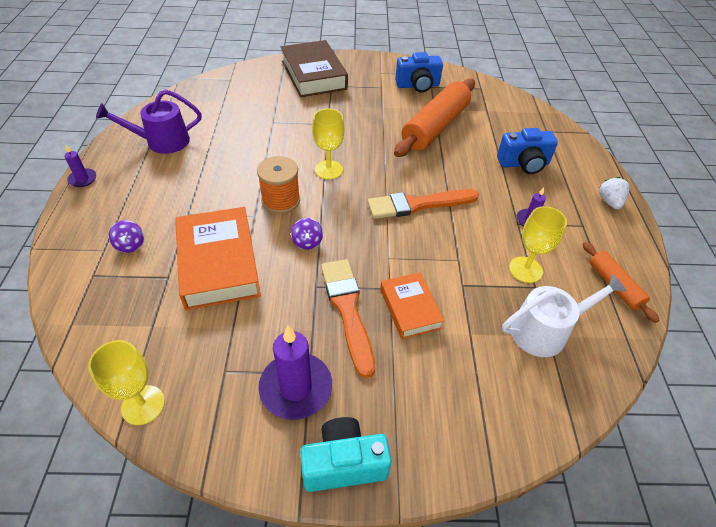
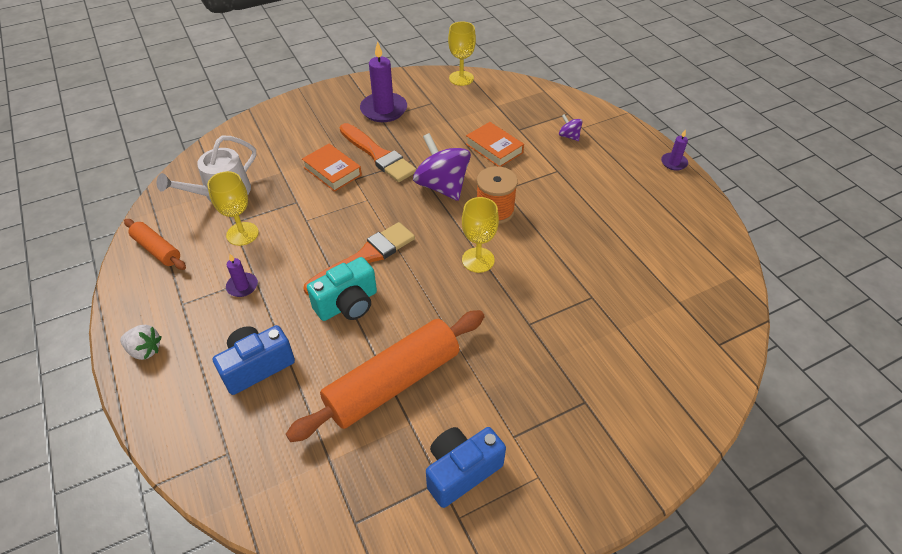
camera: 155 degrees right, 0 degrees up
purple watering can [96,89,201,154] -> none
orange book [175,207,261,310] -> orange book [466,122,524,167], size x0.58
brown book [281,40,348,97] -> none
purple spinning top [291,218,323,250] -> purple spinning top [413,133,471,201], size x2.16
turquoise camera [300,417,391,492] -> turquoise camera moved to [307,257,377,321]
orange rolling pin [394,78,475,157] -> orange rolling pin turned 45 degrees clockwise [286,310,485,442]
white strawberry [599,177,630,209] -> white strawberry turned 45 degrees counterclockwise [120,325,162,360]

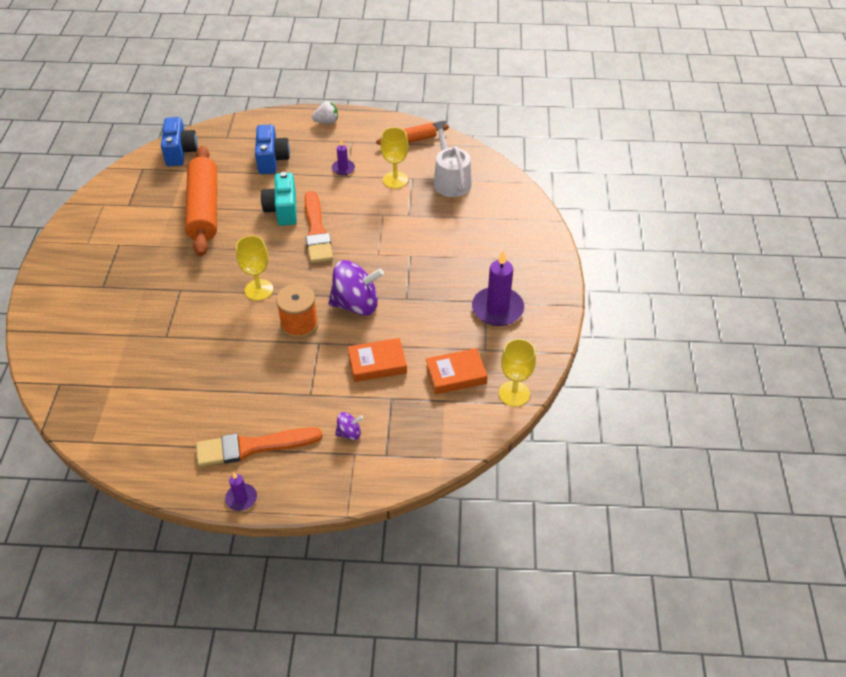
camera: 120 degrees right, 0 degrees up
white strawberry [120,325,162,360] -> white strawberry turned 150 degrees counterclockwise [312,101,338,124]
orange book [302,144,362,192] -> orange book moved to [426,348,488,394]
orange brush [340,123,417,182] -> orange brush moved to [196,427,322,467]
blue camera [426,427,506,508] -> blue camera moved to [161,117,198,166]

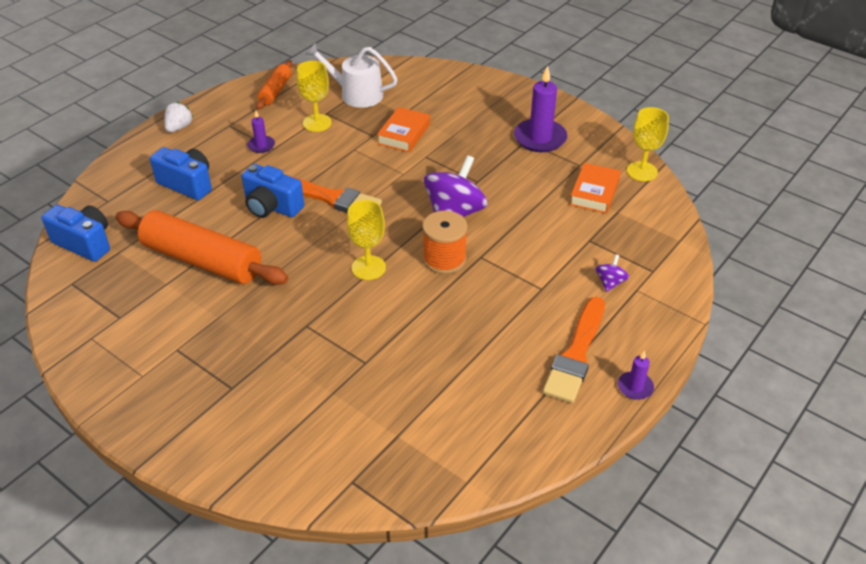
camera: 55 degrees left, 5 degrees down
turquoise camera [261,172,297,226] -> blue camera [242,164,304,218]
orange book [348,338,407,382] -> orange book moved to [377,107,430,152]

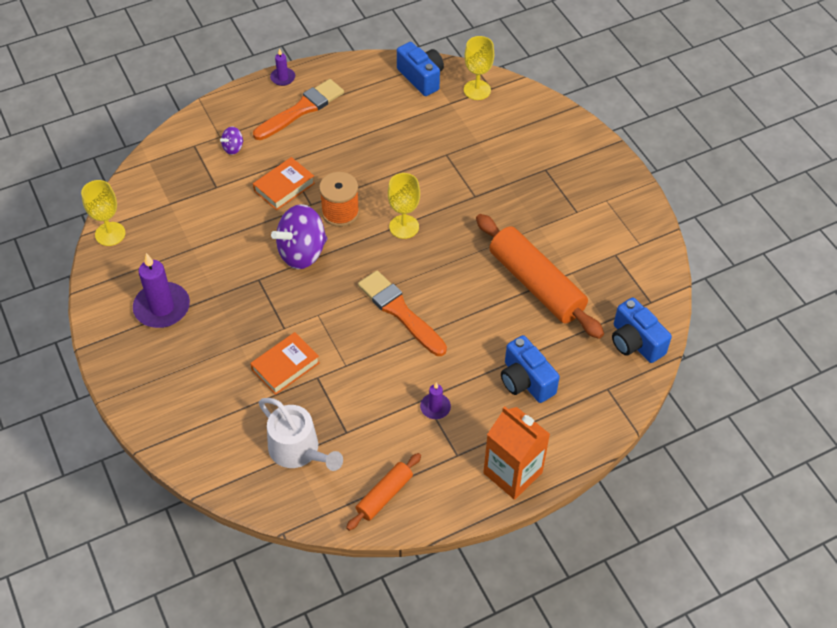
camera: 155 degrees left, 10 degrees up
white strawberry [164,102,193,132] -> orange carton [483,406,550,500]
blue camera [242,164,304,218] -> blue camera moved to [397,42,444,96]
yellow goblet [297,61,332,132] -> yellow goblet moved to [464,36,494,100]
orange book [569,163,621,214] -> orange book moved to [253,157,315,210]

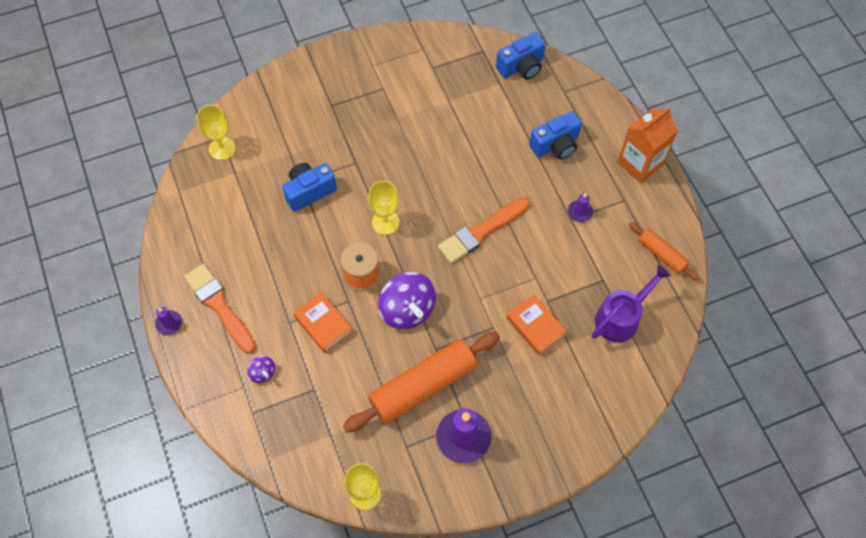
camera: 85 degrees left, 10 degrees up
white watering can [259,398,343,471] -> purple watering can [592,265,671,343]
blue camera [397,42,444,96] -> blue camera moved to [282,163,337,212]
orange rolling pin [476,214,604,339] -> orange rolling pin moved to [343,332,500,432]

